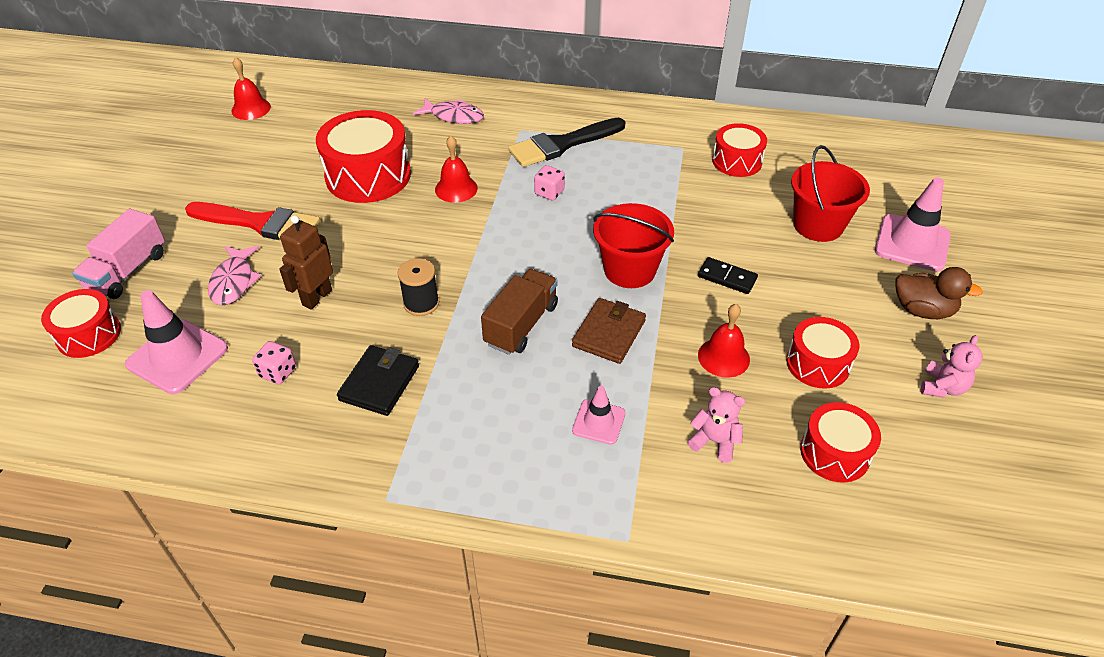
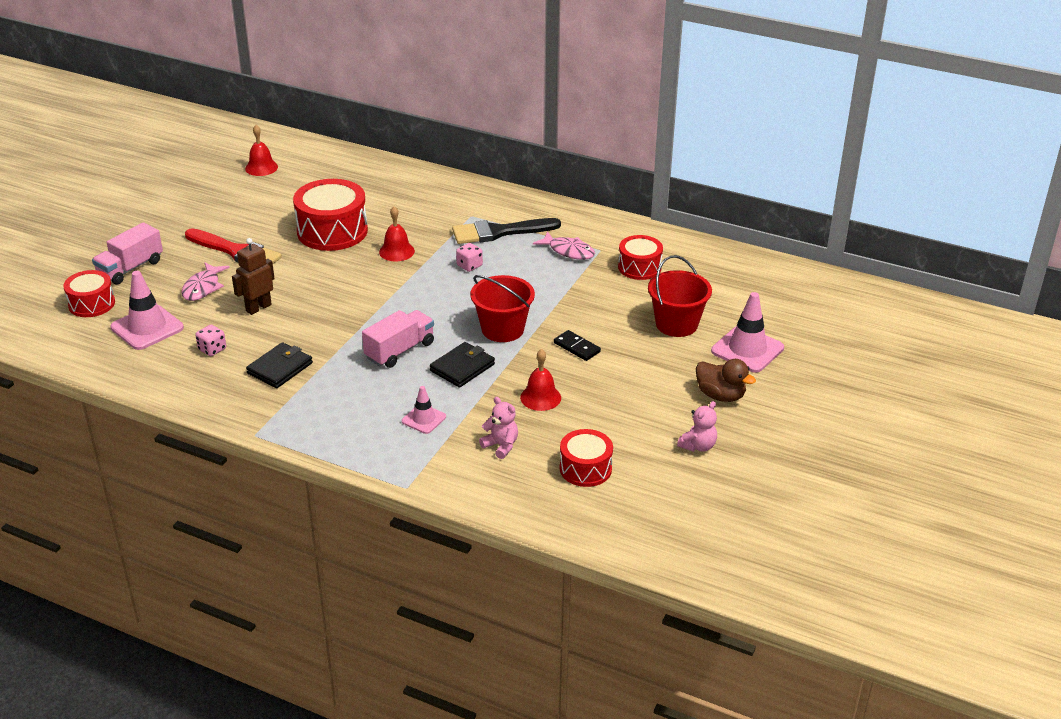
camera: 15 degrees right, 10 degrees down
black spool [398,258,439,316] -> none
pink fish [413,98,484,124] -> pink fish moved to [533,231,595,260]
brown truck [481,269,558,355] -> pink truck [362,310,434,368]
brown wallet [572,298,646,364] -> black wallet [430,342,495,388]
red drum [786,317,860,389] -> none

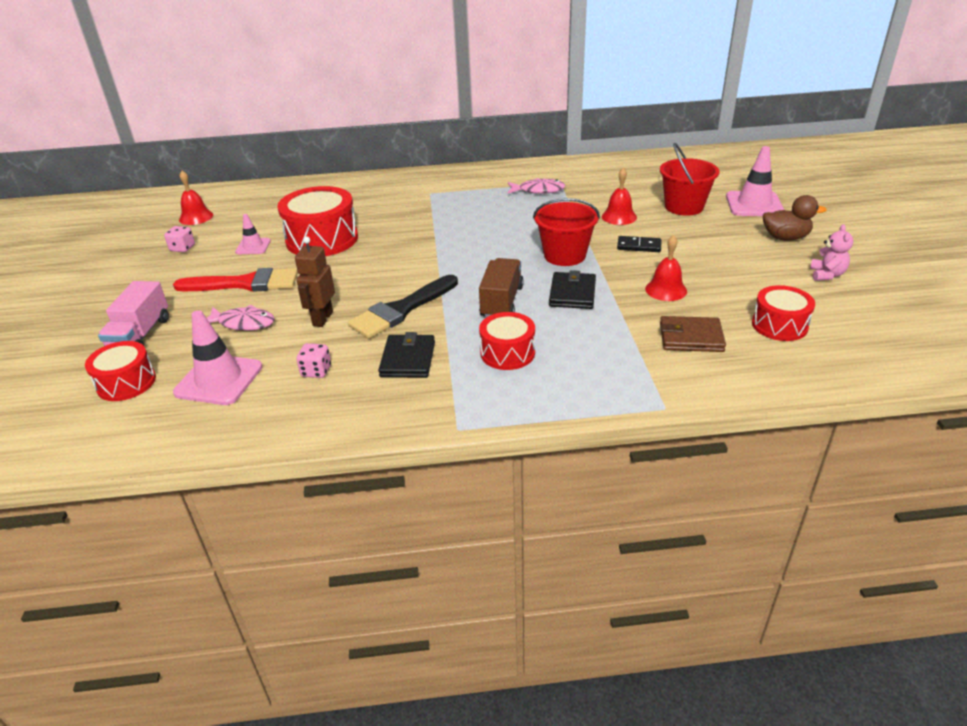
camera: 30 degrees left, 0 degrees up
pink fish [182,262,230,301] -> pink fish turned 60 degrees counterclockwise [207,305,275,331]
pink truck [362,310,434,368] -> brown truck [479,258,524,318]
red bell [379,206,415,261] -> red bell moved to [602,168,637,225]
pink traffic cone [402,386,446,434] -> pink traffic cone moved to [235,214,271,254]
black brush [452,218,561,244] -> black brush moved to [348,275,458,338]
pink dice [456,243,483,272] -> pink dice moved to [164,226,195,252]
pink teddy bear [479,397,518,459] -> brown wallet [660,316,726,352]
red drum [618,235,663,280] -> red drum moved to [479,312,535,370]

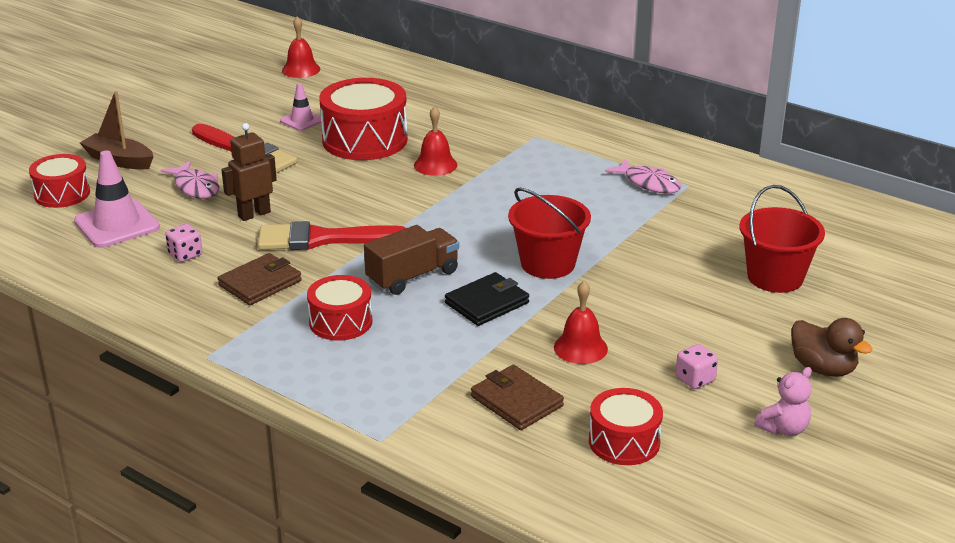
camera: 40 degrees right, 5 degrees down
pink truck [98,281,169,346] -> brown boat [80,91,154,169]
pink dice [164,226,195,252] -> pink dice moved to [675,344,718,389]
black brush [348,275,458,338] -> red brush [258,221,406,250]
black wallet [378,332,435,378] -> brown wallet [218,253,302,305]
red bell [602,168,637,225] -> red bell moved to [414,106,457,176]
black domino [617,236,661,252] -> none
pink traffic cone [726,146,784,216] -> none

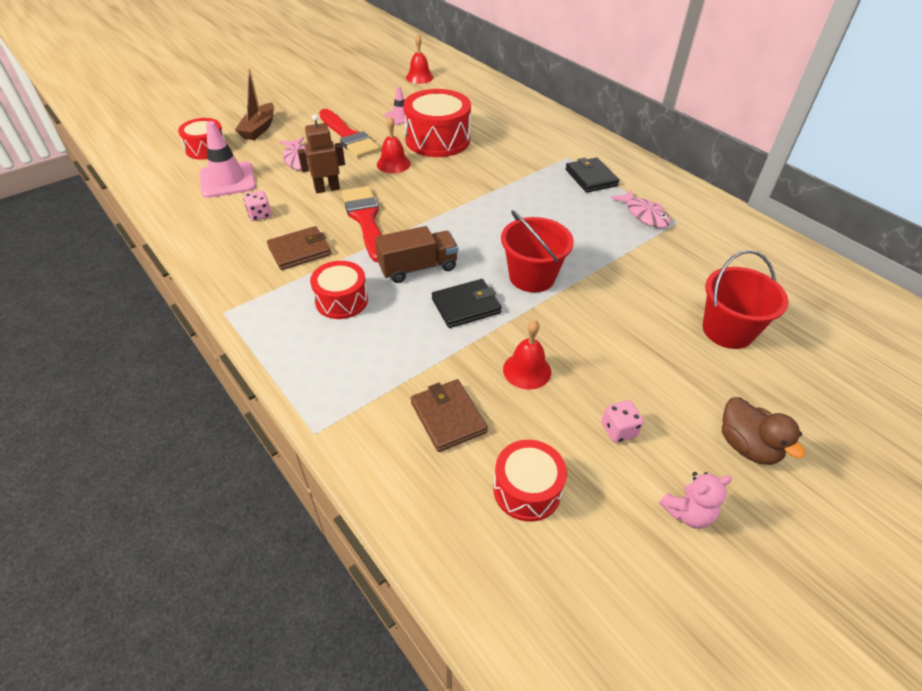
camera: 15 degrees right, 15 degrees up
brown boat [80,91,154,169] -> brown boat turned 120 degrees counterclockwise [235,68,274,140]
red brush [258,221,406,250] -> red brush turned 60 degrees clockwise [342,186,382,262]
red bell [414,106,457,176] -> red bell moved to [377,116,411,173]
none -> black wallet [565,157,619,193]

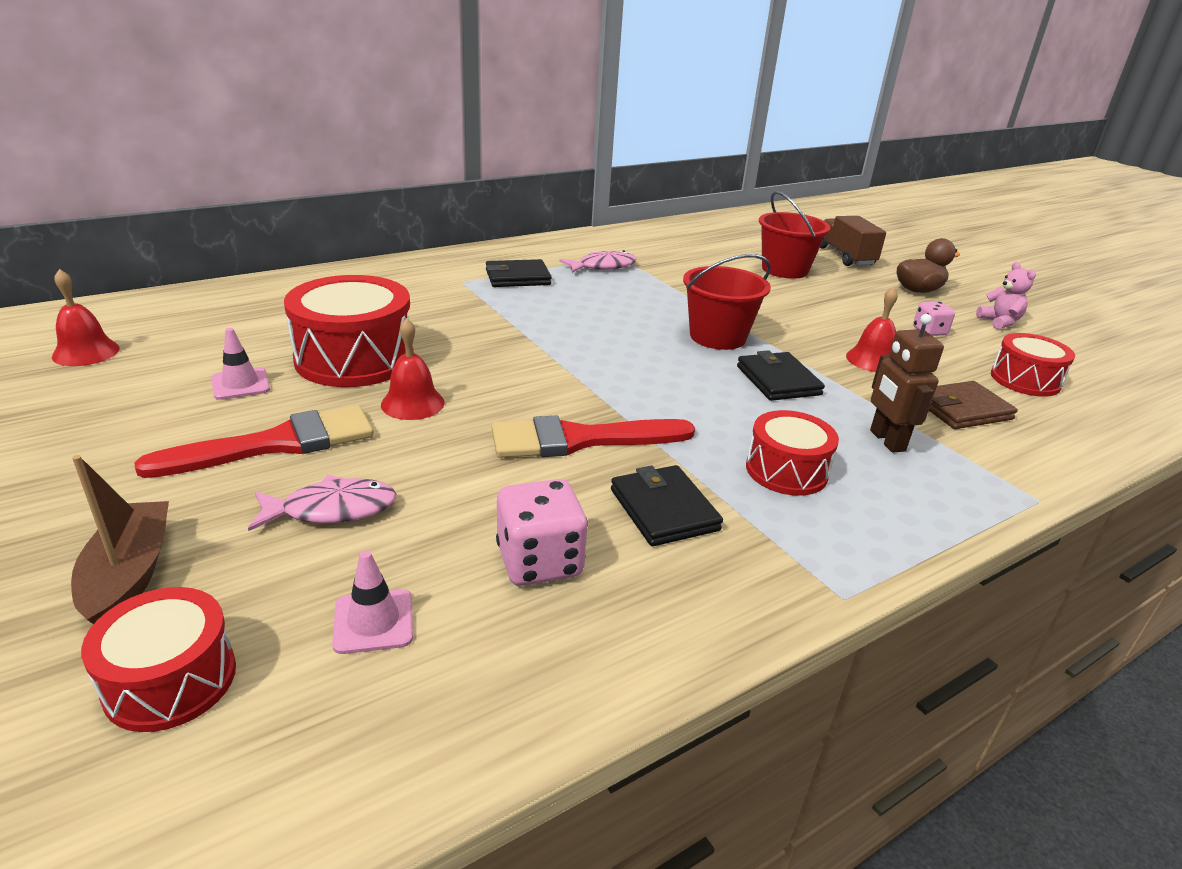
camera: 85 degrees left, 15 degrees down
pink traffic cone [199,121,256,198] -> pink traffic cone [332,550,413,654], size x0.57
brown boat [235,68,274,140] -> brown boat turned 120 degrees counterclockwise [71,455,169,624]
pink dice [243,191,272,221] -> pink dice [496,479,588,586], size x1.64
brown wallet [267,226,331,270] -> black wallet [611,465,723,546]
brown robot [298,114,345,193] -> brown robot moved to [870,314,944,453]
brown truck [375,226,458,283] -> brown truck moved to [820,216,886,266]

